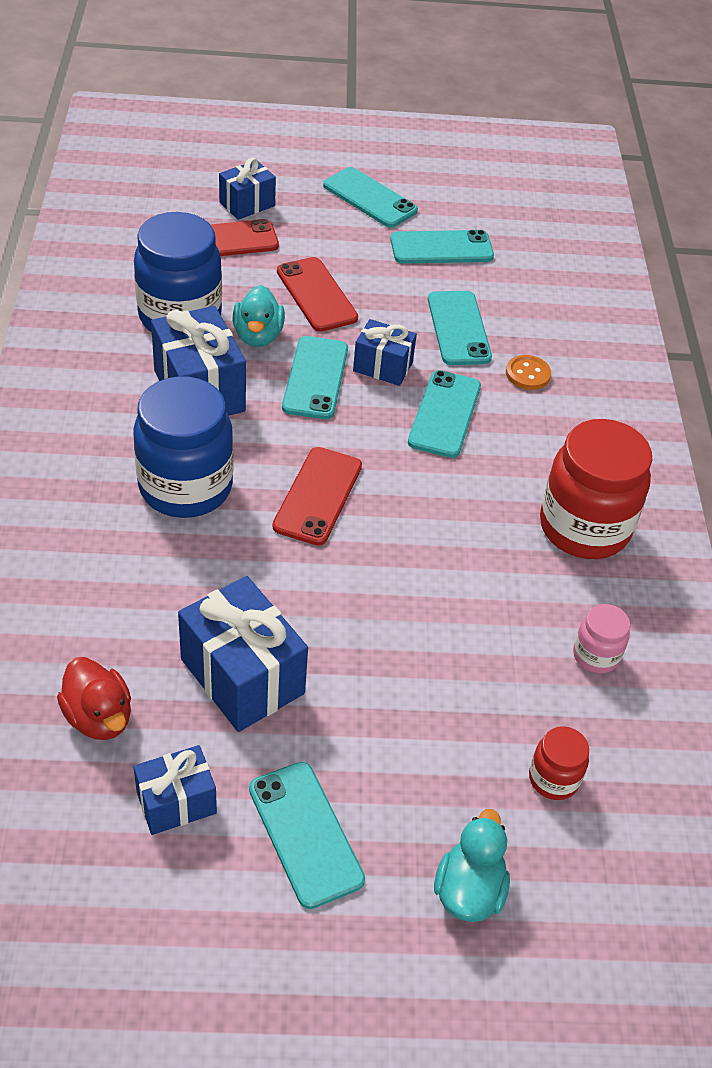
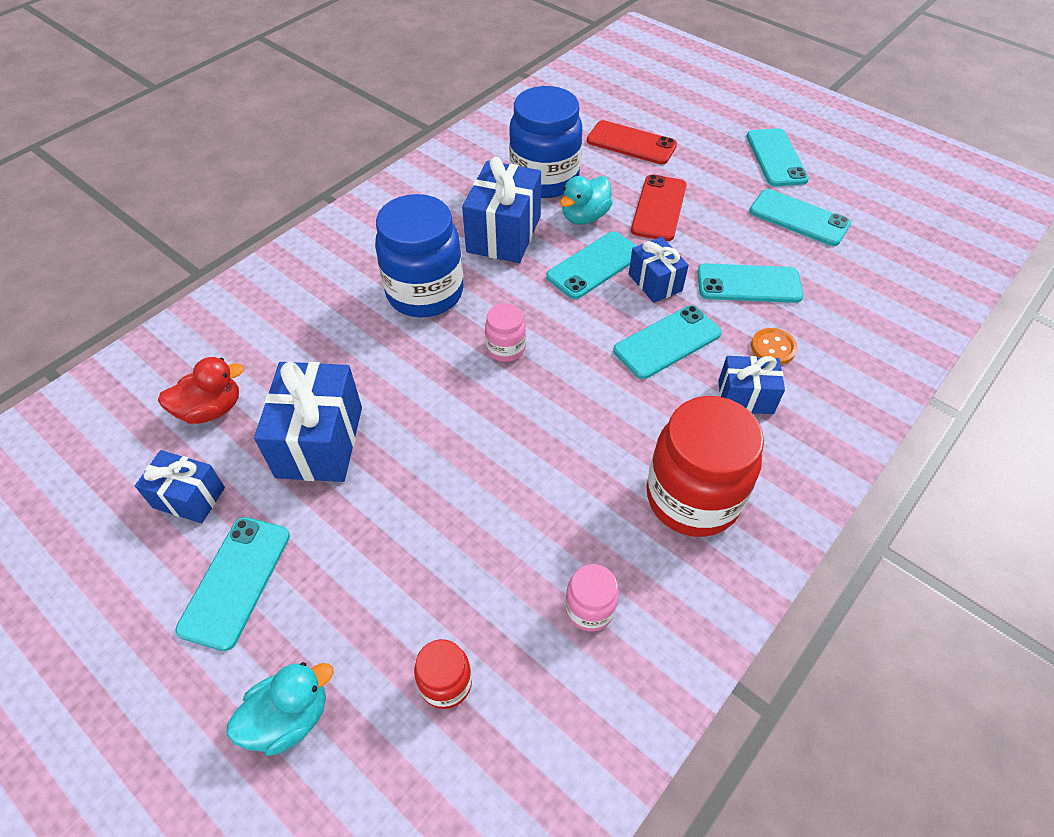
camera: 45 degrees right, 5 degrees up
red duck [57,657,131,740] -> red duck turned 120 degrees counterclockwise [158,357,244,424]
blue gift [219,158,276,220] -> blue gift moved to [718,356,785,414]
red phone [272,447,362,545] -> pink jar [485,303,526,362]
turquoise phone [428,291,492,365] -> turquoise phone turned 60 degrees clockwise [697,263,804,303]

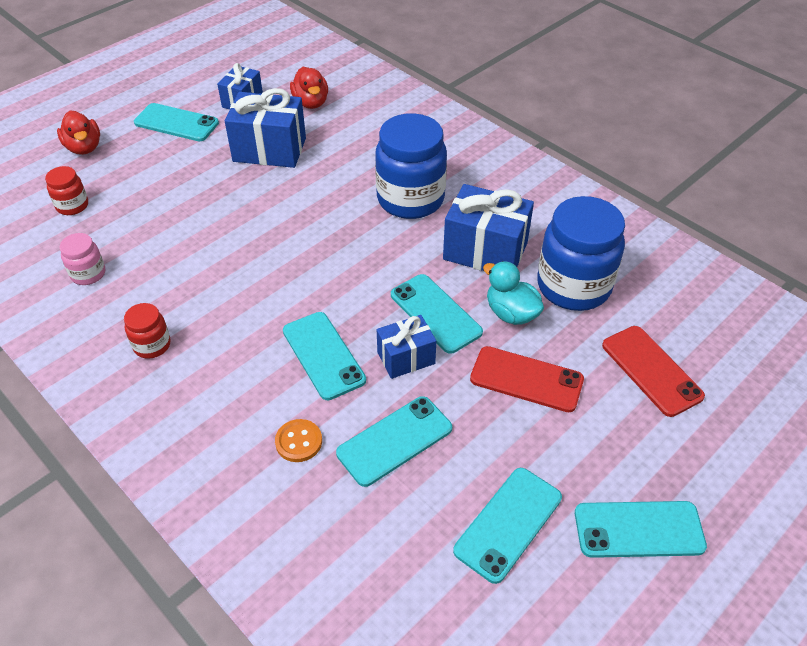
camera: 95 degrees right, 5 degrees down
turquoise duck [227,662,334,756] -> red duck [57,111,100,155]
pink jar [485,303,526,362] -> none
red phone [587,120,677,165] -> red phone turned 60 degrees counterclockwise [602,326,705,417]
red jar [646,396,764,537] -> red jar [124,303,171,359], size x0.48
turquoise phone [697,263,804,303] -> turquoise phone turned 45 degrees clockwise [336,396,452,487]
blue gift [718,356,785,414] -> none

